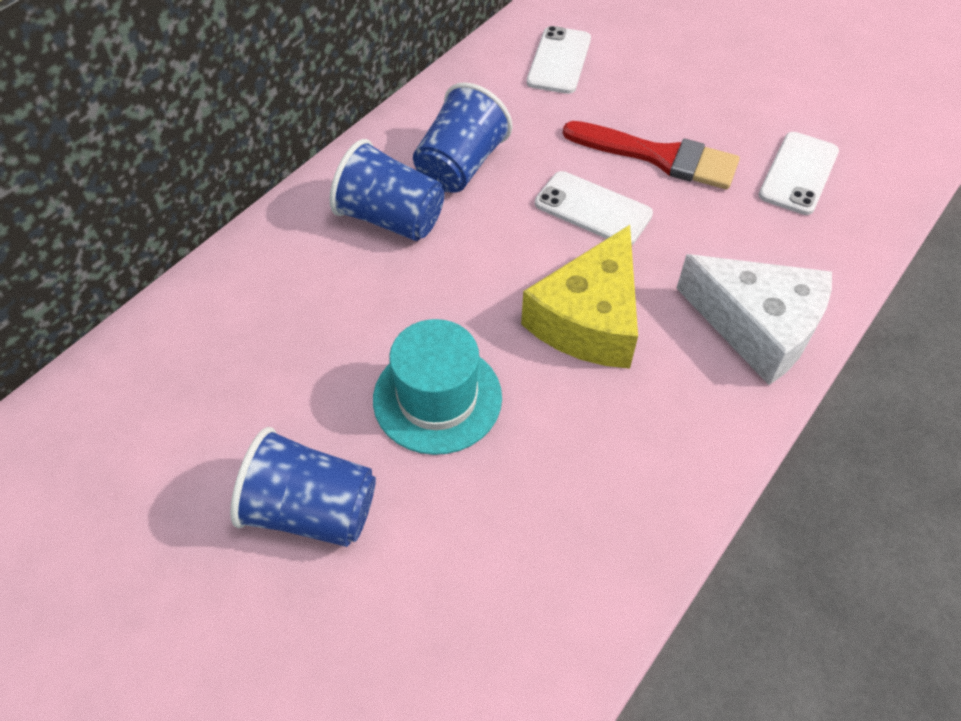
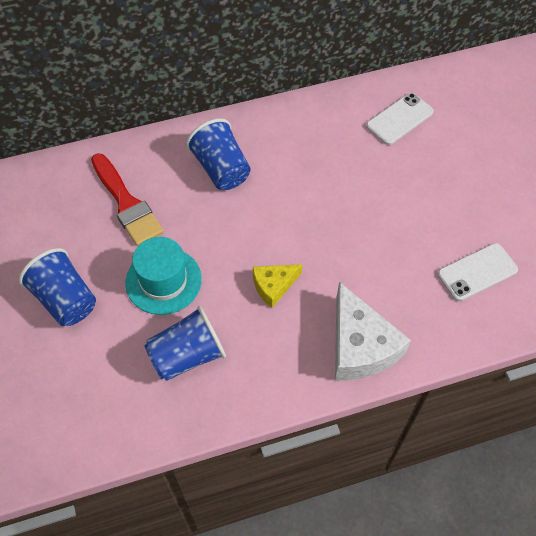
camera: 35 degrees right, 5 degrees up
blue cup [413,82,512,193] -> blue cup moved to [144,306,226,381]
yellow cheese [521,225,638,369] -> yellow cheese [253,264,302,308], size x0.56
white phone [535,171,653,245] -> none
red brush [563,121,740,189] -> red brush moved to [91,153,164,246]

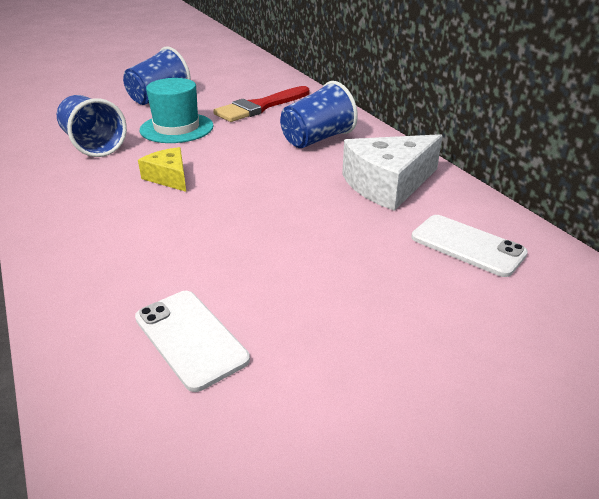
camera: 80 degrees right, 25 degrees down
white cheese [335,282,411,381] -> white cheese moved to [342,134,443,211]

